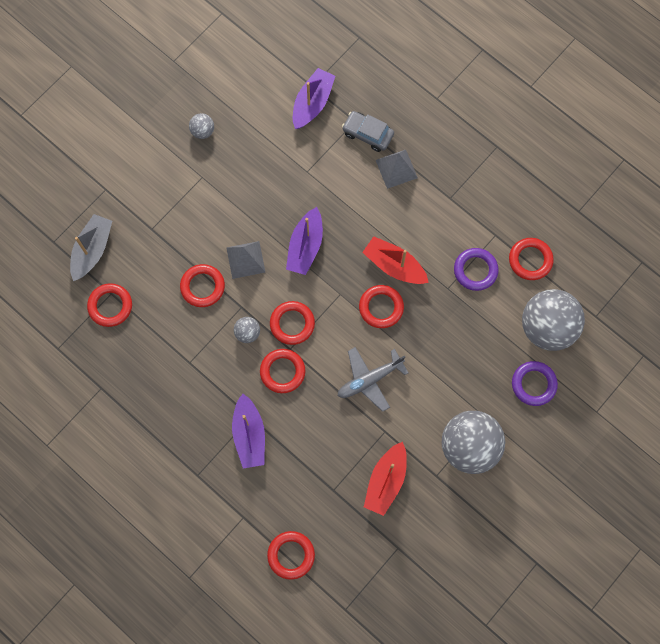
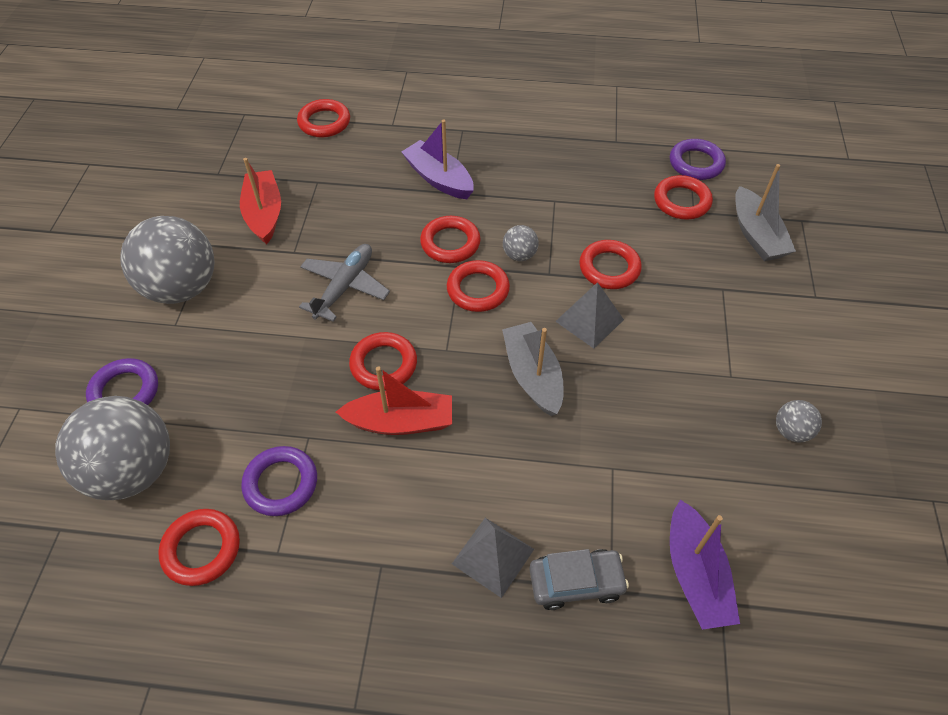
camera: 145 degrees right, 20 degrees down
purple boat [286,207,323,275] -> grey boat [502,322,563,416]
none -> purple ring [670,139,726,180]

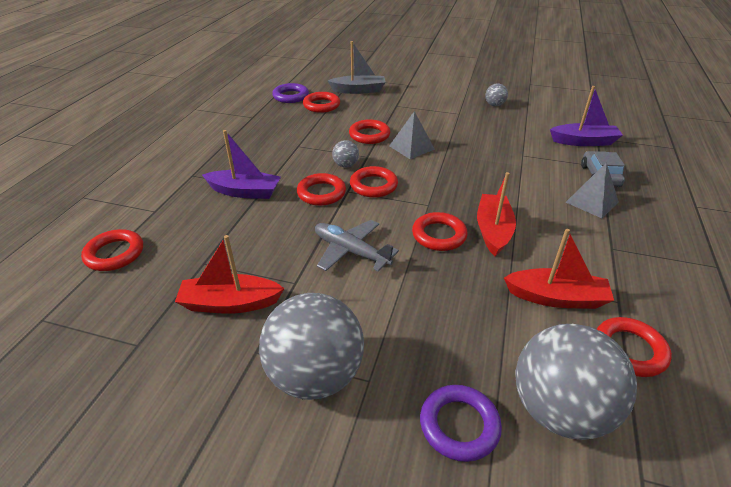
camera: 80 degrees left, 15 degrees down
purple ring [241,446,317,516] -> red boat [504,229,614,309]
purple boat [401,120,474,199] -> purple boat turned 135 degrees counterclockwise [202,130,281,199]
grey boat [502,322,563,416] -> none

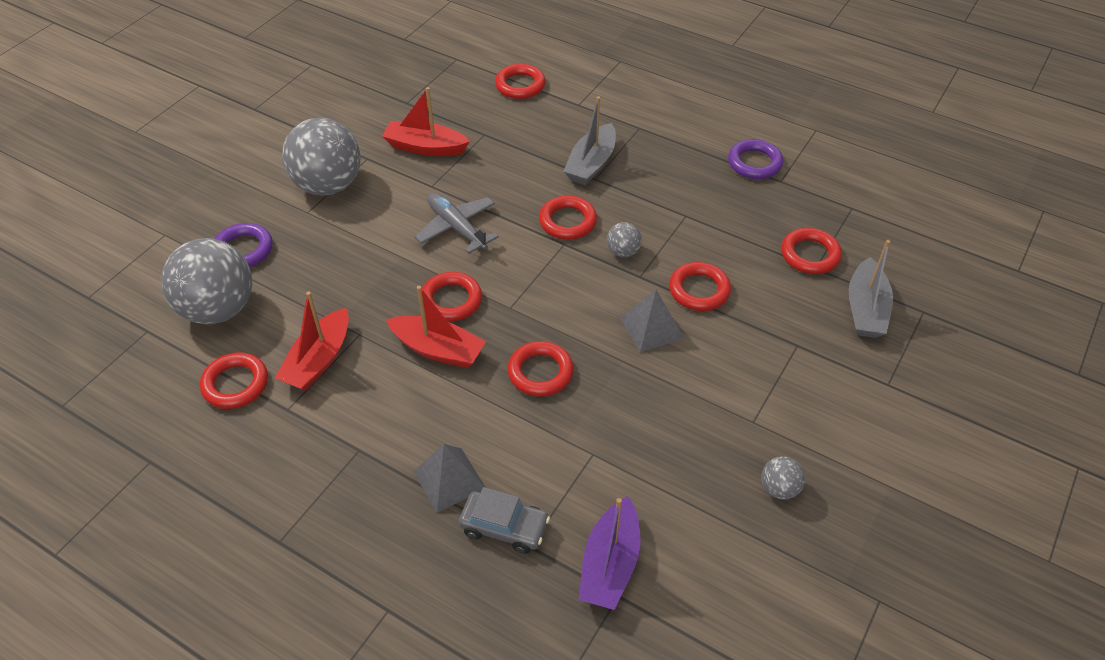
camera: 105 degrees right, 10 degrees up
red boat [175,235,285,314] -> red boat turned 90 degrees counterclockwise [382,87,470,156]
purple boat [202,130,281,199] -> grey boat [563,96,616,185]
purple ring [272,83,309,103] -> purple ring moved to [728,139,783,179]
grey plane [315,220,399,272] -> grey plane turned 90 degrees counterclockwise [415,193,498,254]
red ring [350,166,398,198] -> red ring moved to [508,341,574,397]

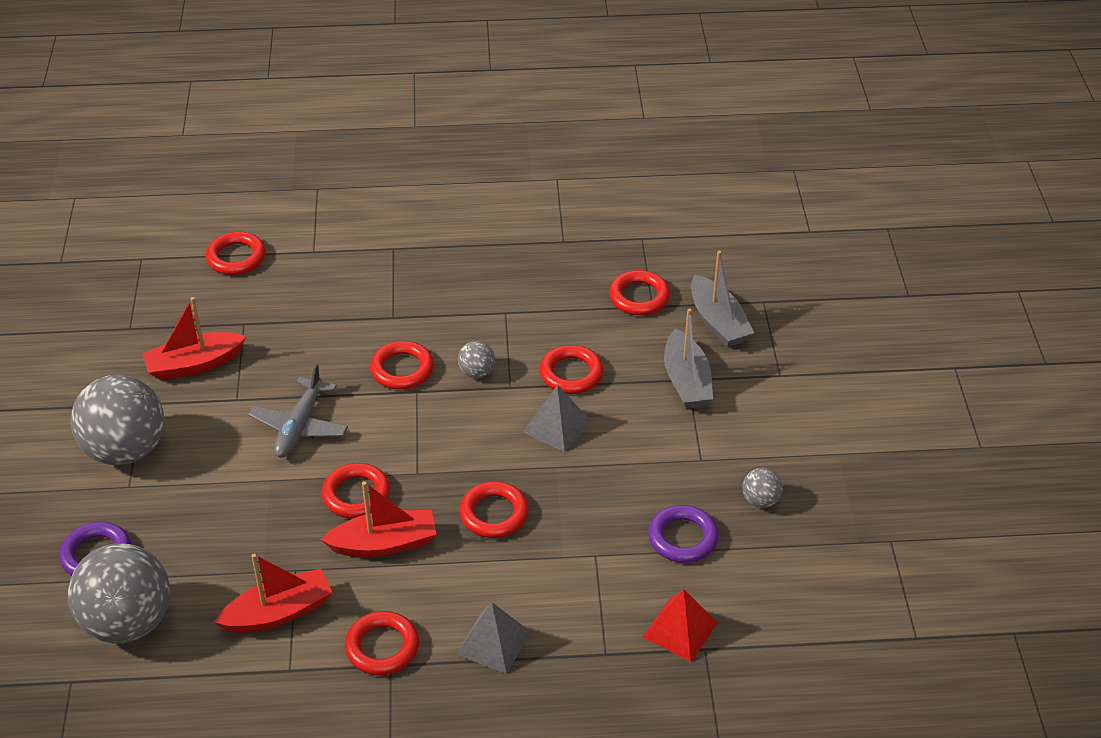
camera: 35 degrees left, 5 degrees down
red ring [200,352,268,409] -> red ring moved to [345,611,419,675]
red boat [275,292,349,391] -> red boat turned 105 degrees counterclockwise [214,554,333,633]
grey plane [415,193,498,254] -> grey plane turned 90 degrees counterclockwise [248,363,348,458]
grey car [459,487,550,554] -> none
grey boat [563,96,616,185] -> grey boat moved to [664,308,713,409]
purple boat [579,496,640,610] -> red pyramid [642,589,717,662]
purple ring [728,139,783,179] -> purple ring moved to [648,505,718,563]

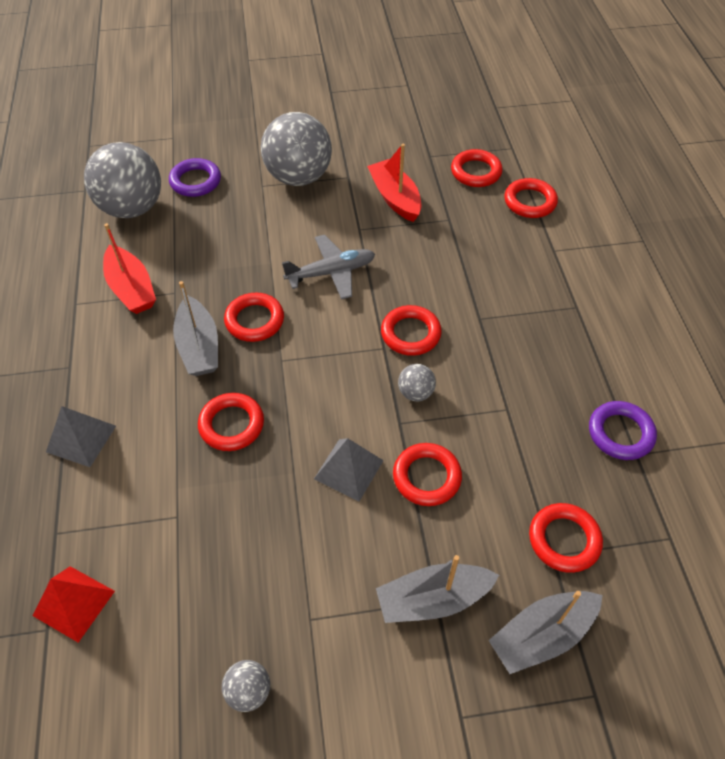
camera: 85 degrees right, 10 degrees up
grey plane [248,363,348,458] -> grey plane turned 150 degrees clockwise [282,235,375,300]
red boat [320,481,437,557] -> grey boat [173,281,218,376]
red ring [345,611,419,675] -> red ring moved to [451,149,503,187]
purple ring [648,505,718,563] -> purple ring moved to [589,401,657,460]

